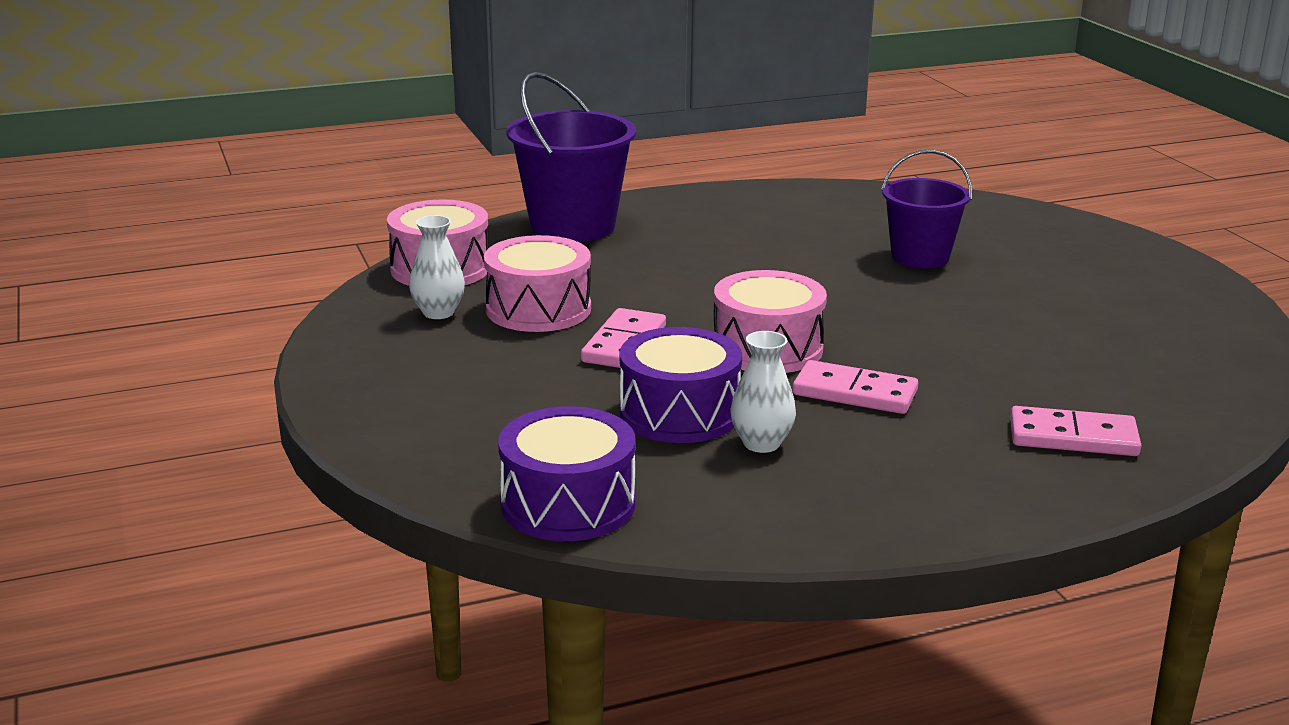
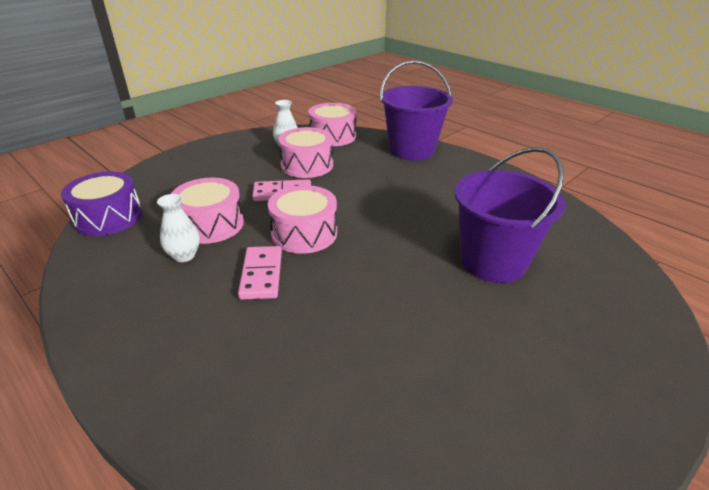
camera: 65 degrees right, 10 degrees up
purple drum [620,327,742,443] -> pink drum [171,178,244,244]
purple bucket [881,150,972,268] -> purple bucket [454,147,565,283], size x1.54
pink domino [1010,406,1141,456] -> none

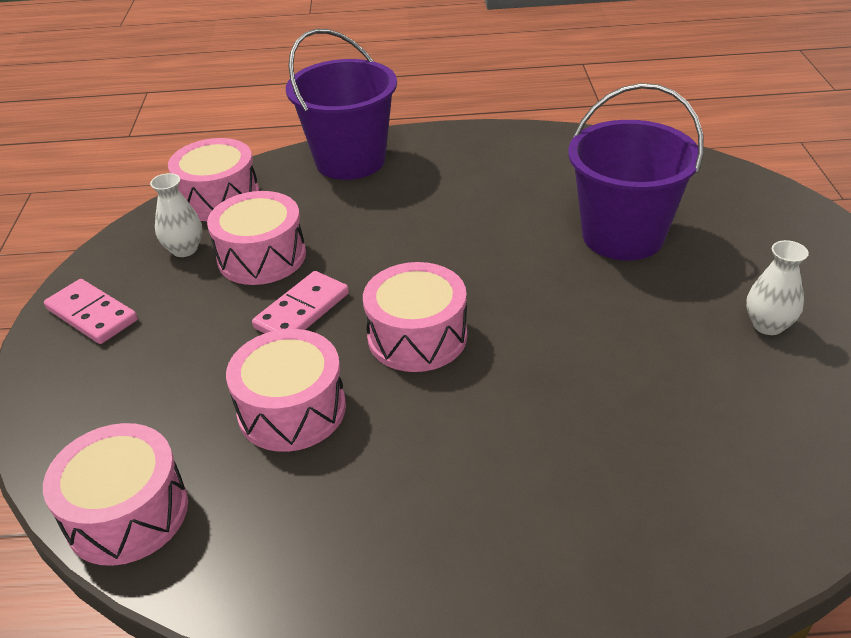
camera: 45 degrees left, 5 degrees up
purple drum [61,171,142,236] -> pink drum [43,423,188,566]
white vase [157,194,200,262] -> white vase moved to [746,240,809,335]
pink domino [238,246,282,300] -> pink domino moved to [44,279,138,344]

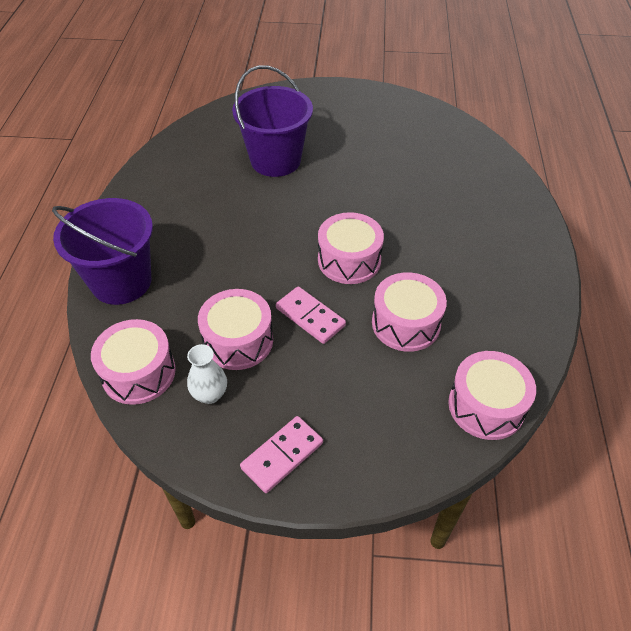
camera: 85 degrees left, 10 degrees up
white vase [746,240,809,335] -> none

